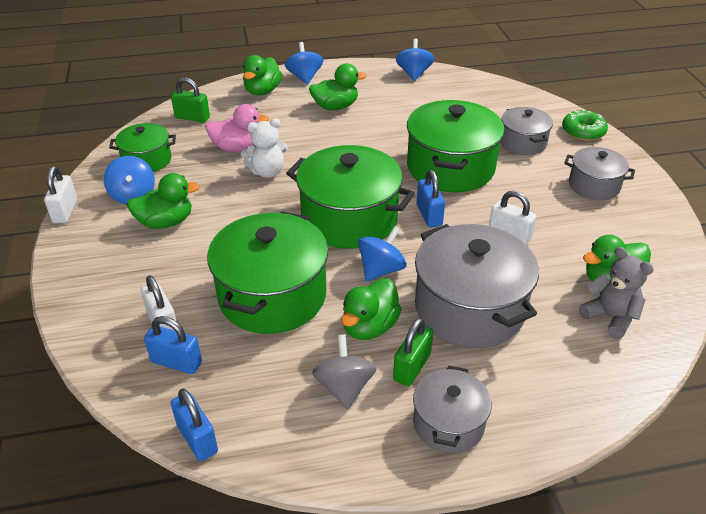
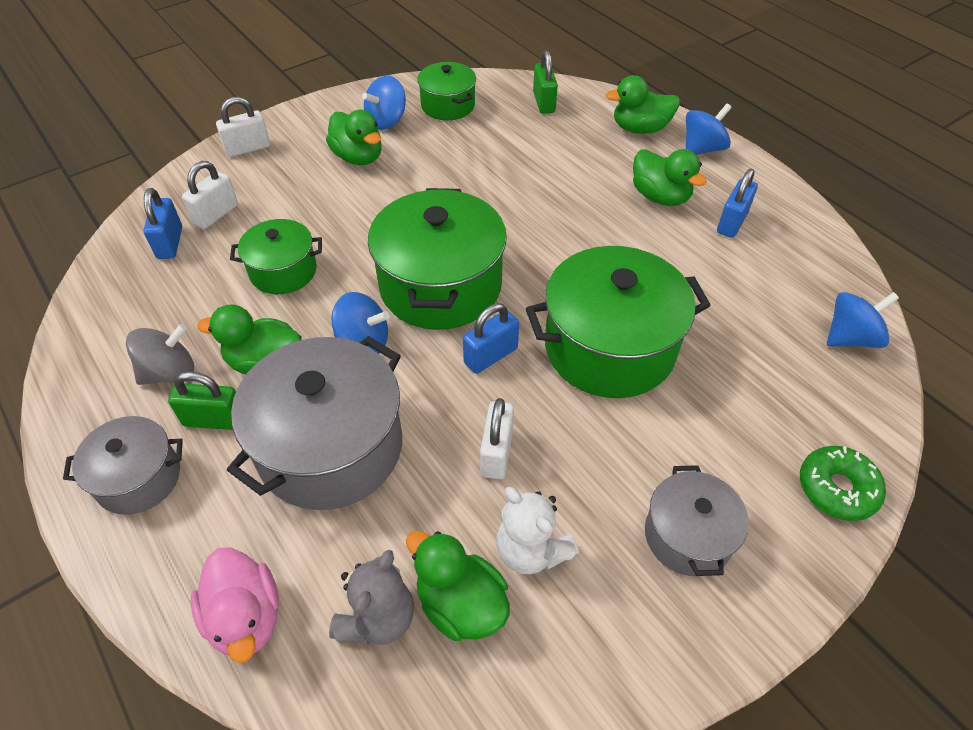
camera: 65 degrees right, 10 degrees up
white padlock [44,166,77,223] -> white padlock moved to [216,97,270,157]
blue padlock [171,389,218,461] -> blue padlock moved to [717,169,758,238]
pink duck [205,104,269,152] -> pink duck moved to [191,547,279,663]
green pot [207,211,328,334] -> green pot [230,219,322,294], size x0.56
white teddy bear [241,118,288,178] -> white teddy bear moved to [496,487,579,574]
blue spinning top [396,38,434,81] -> blue spinning top moved to [827,292,899,348]
grey pot [500,107,553,155] -> none

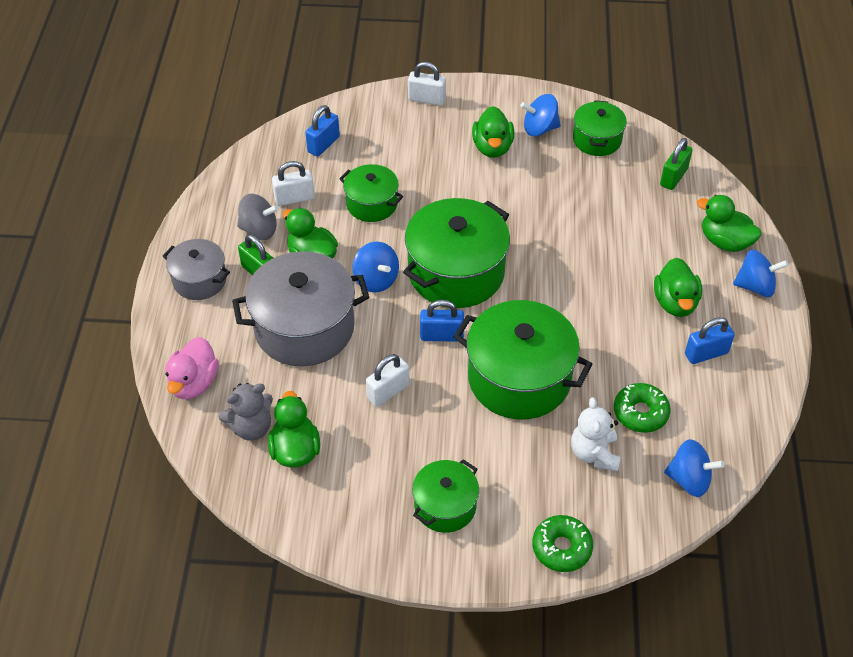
camera: 40 degrees right, 0 degrees up
white padlock [182,161,238,229] -> white padlock moved to [272,161,315,206]
white teddy bear [496,487,579,574] -> white teddy bear moved to [571,397,620,471]
grey pot [645,465,749,576] -> green pot [412,459,479,533]
none -> green donut [614,383,670,433]

